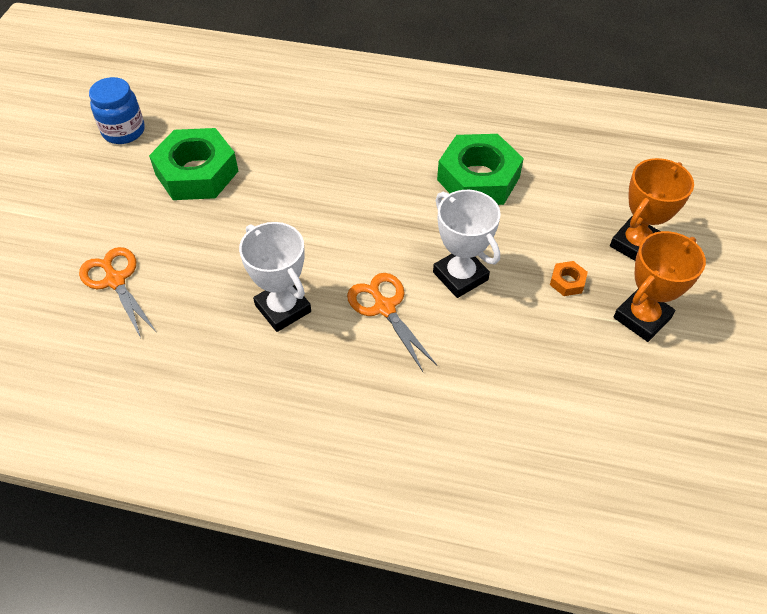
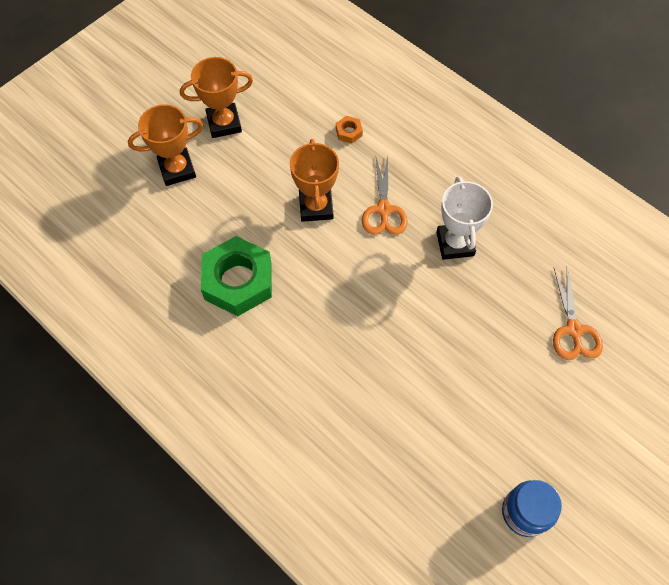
camera: 150 degrees left, 10 degrees up
green nut [149,128,238,200] -> none
white trophy [433,190,501,298] -> orange trophy [290,139,339,222]
orange nut [550,261,588,296] -> orange nut moved to [336,116,363,144]

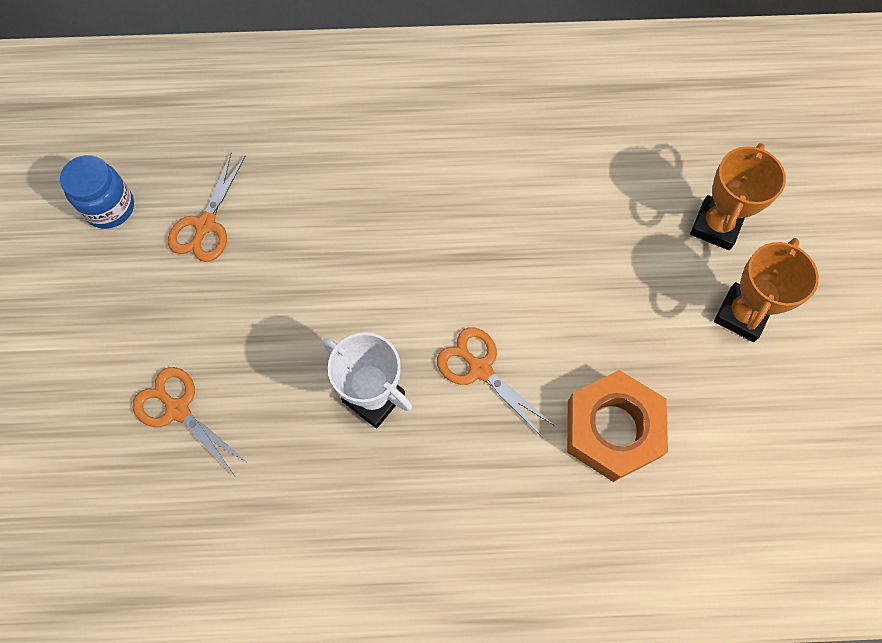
camera: 135 degrees right, 5 degrees up
green nut [201,236,272,316] -> none
orange trophy [290,139,339,222] -> none
orange nut [336,116,363,144] -> orange nut [567,370,668,482], size x2.46
none -> orange scissors [168,153,245,262]

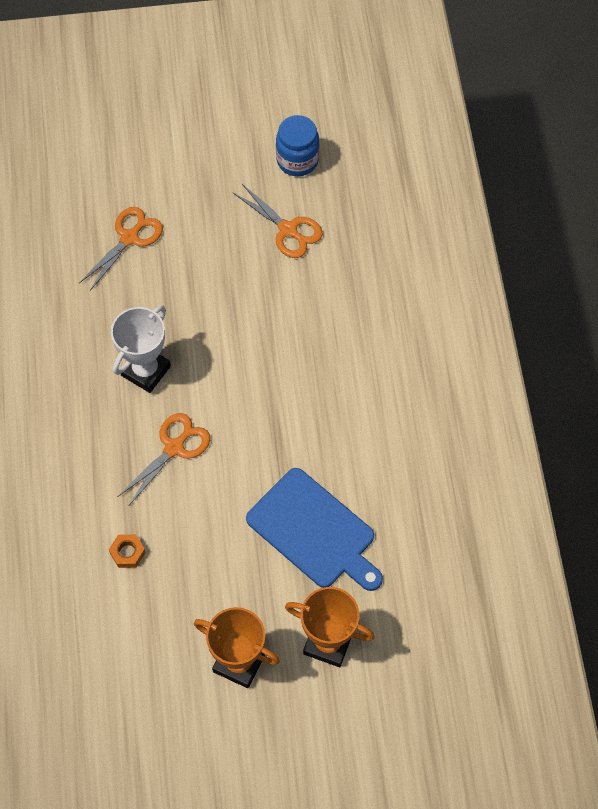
camera: 85 degrees right, 5 degrees down
orange scissors [168,153,245,262] -> orange scissors turned 150 degrees counterclockwise [232,184,323,258]
orange nut [567,370,668,482] -> orange nut [109,534,146,568], size x0.41
none -> blue cutting board [246,468,383,591]

